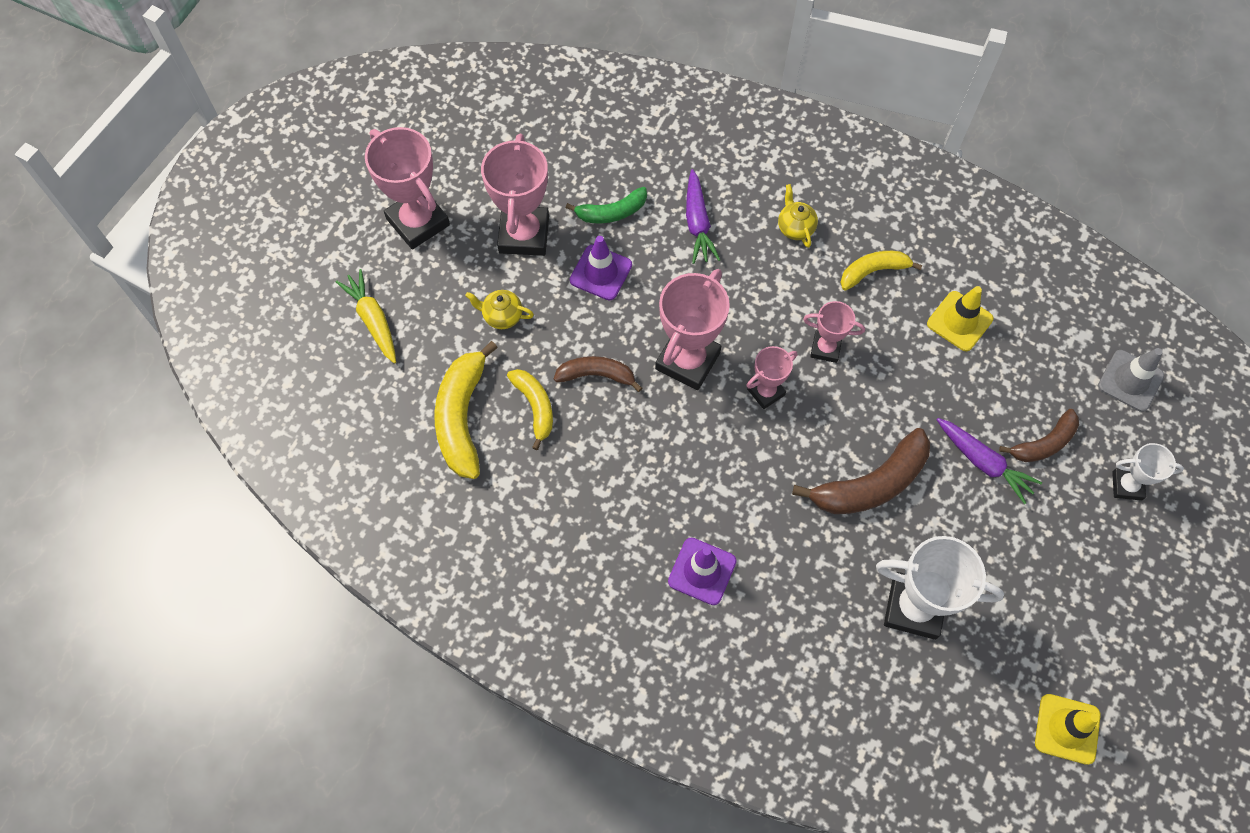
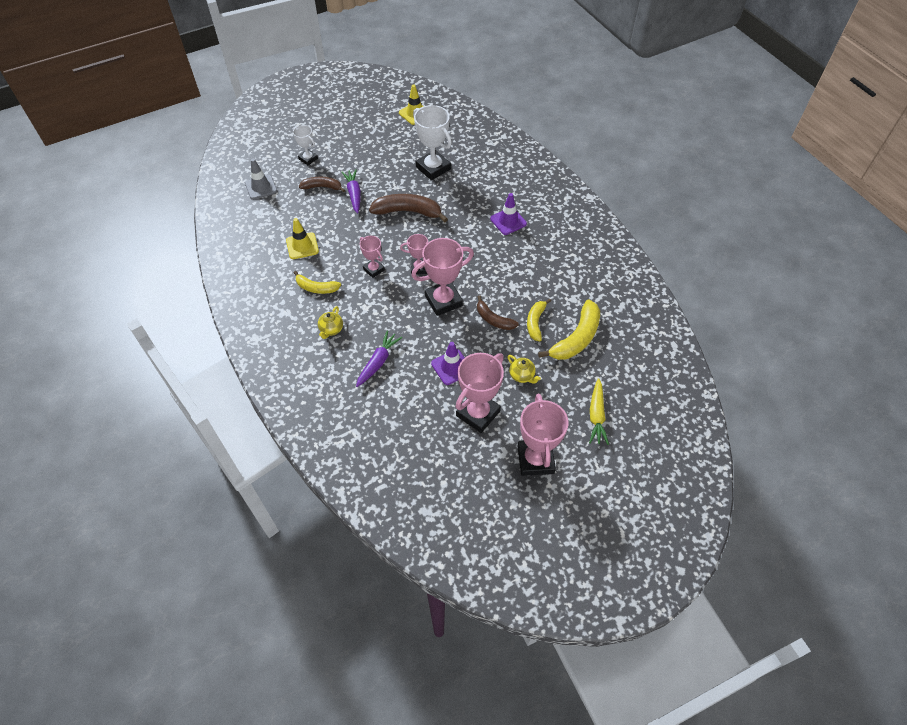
camera: 145 degrees left, 10 degrees down
green banana [566,187,647,223] -> none

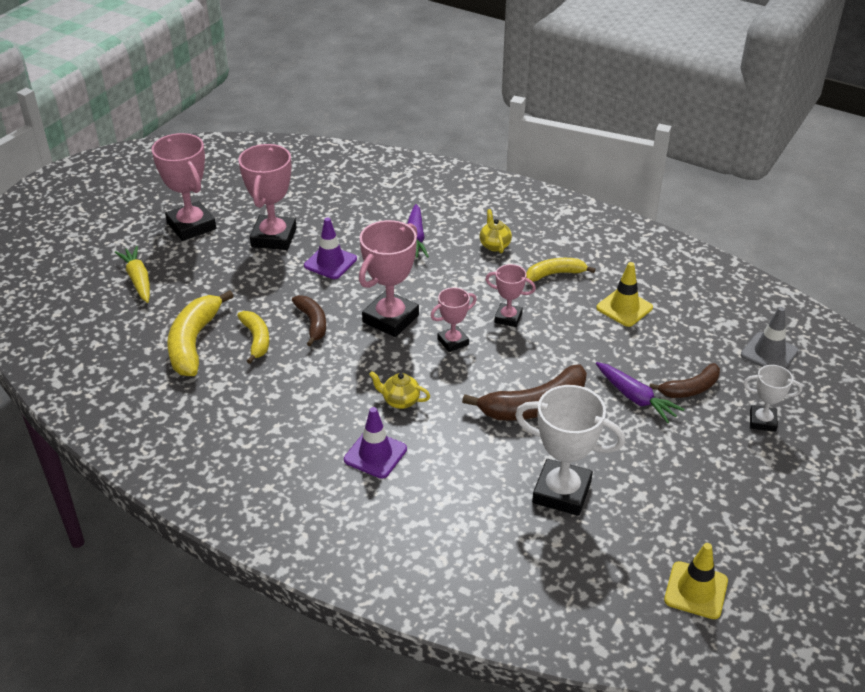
camera: 150 degrees right, 15 degrees down
brown banana [477,296,519,330] -> brown banana turned 60 degrees clockwise [292,295,326,346]
yellow teapot [507,355,541,384] -> yellow teapot moved to [369,371,430,409]

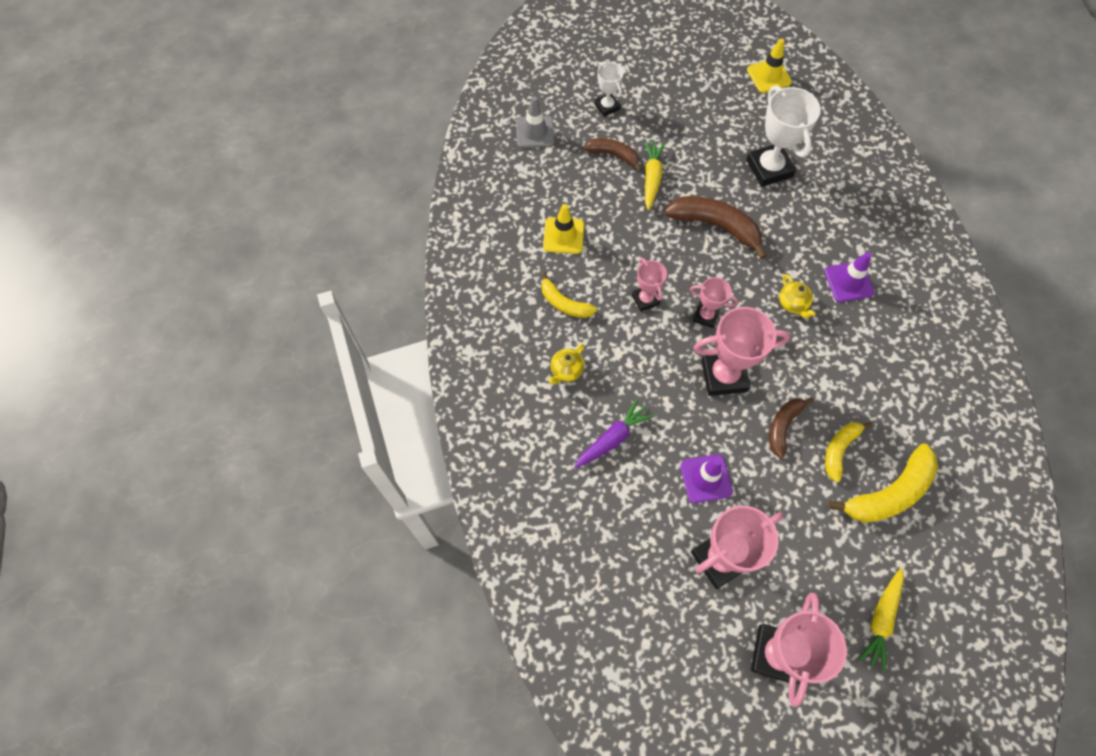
camera: 130 degrees left, 25 degrees up
purple carrot [596,362,684,423] -> yellow carrot [645,140,666,210]

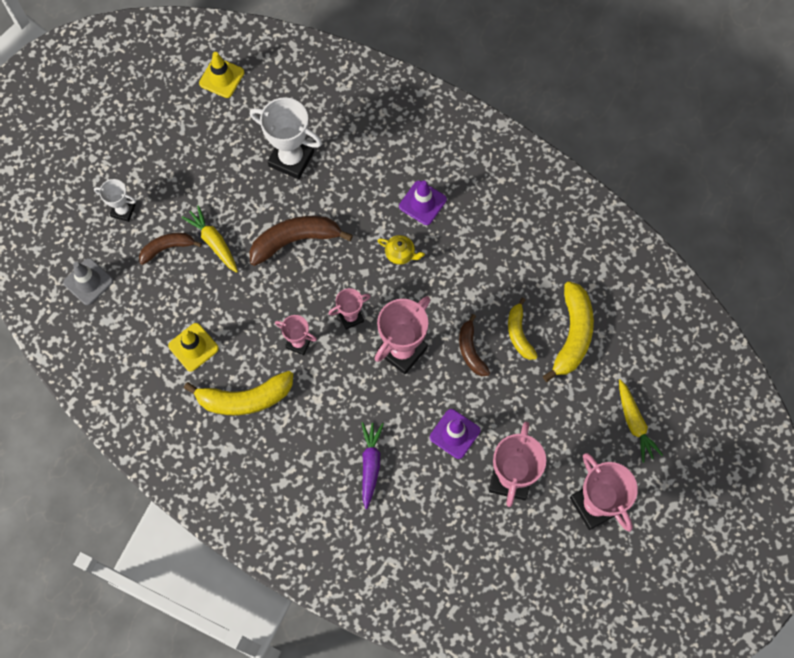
camera: 45 degrees left, 5 degrees up
yellow banana [541,272,597,318] -> yellow banana [184,371,293,415], size x1.64
yellow teapot [548,344,584,385] -> none

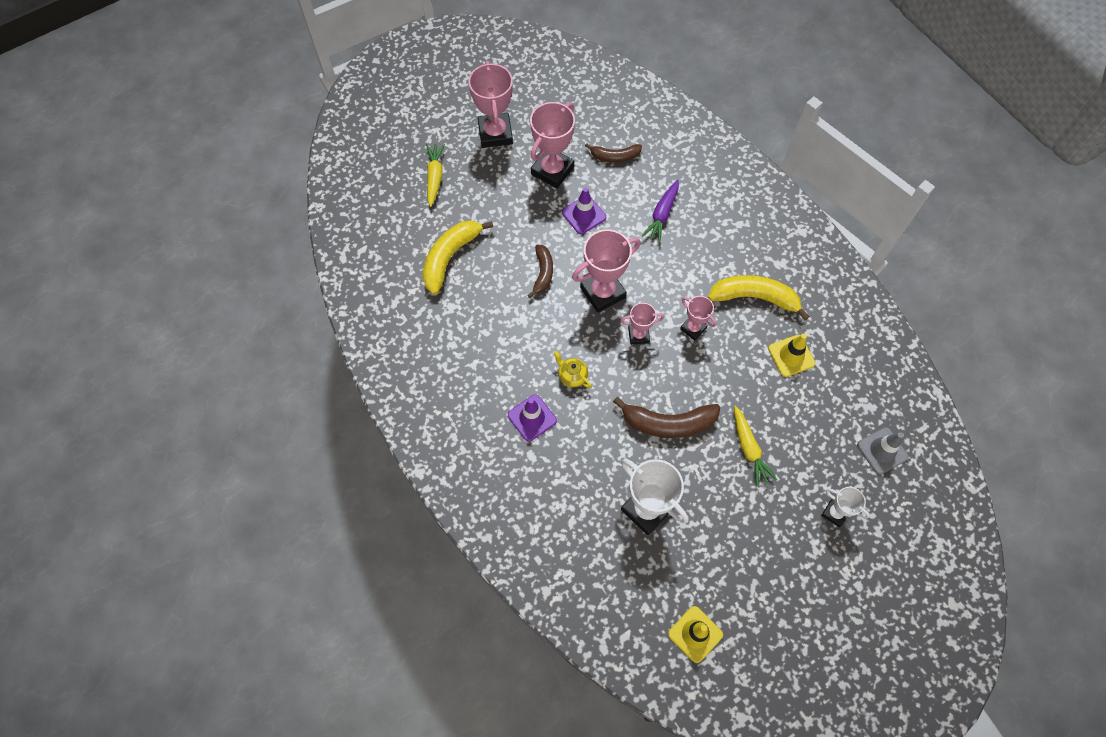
camera: 160 degrees left, 5 degrees down
brown banana [139,233,202,265] -> brown banana moved to [585,143,642,162]
yellow banana [508,298,538,360] -> none

